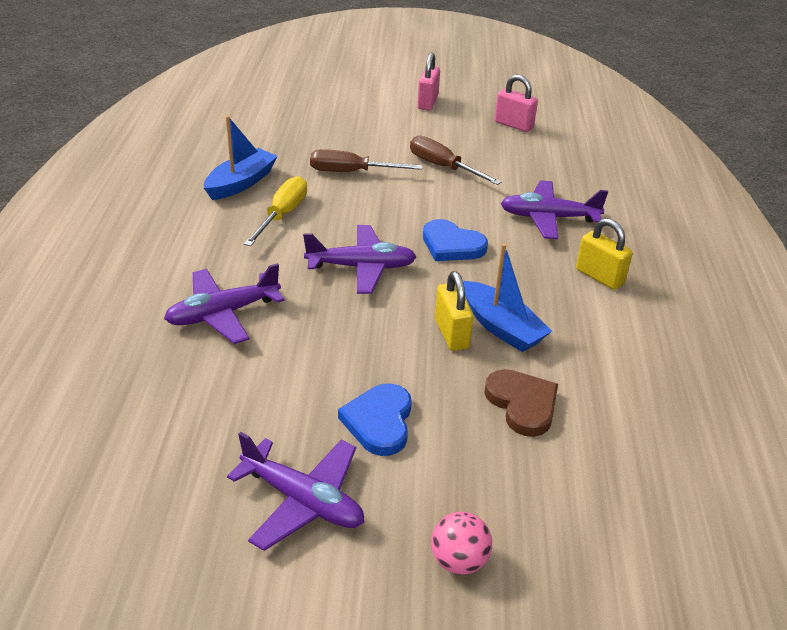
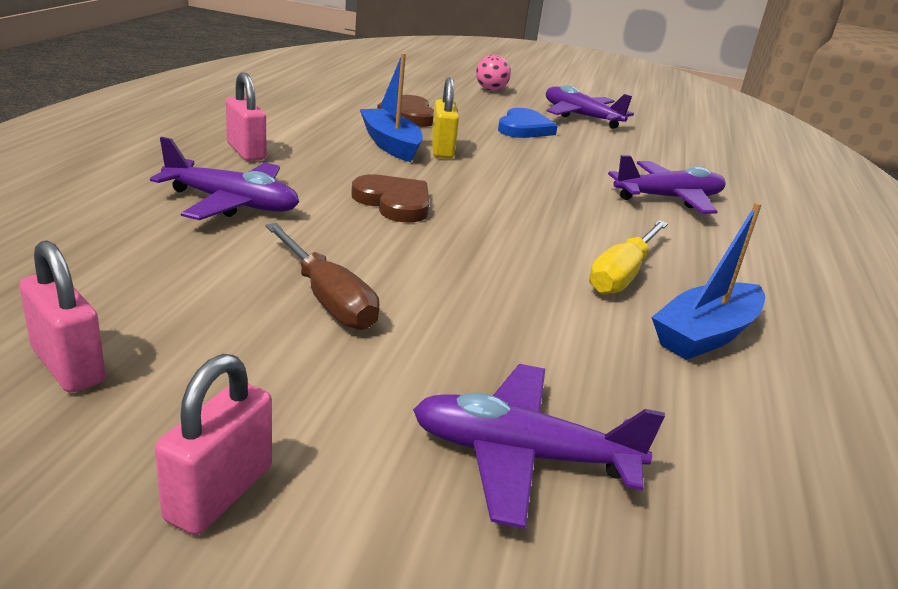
camera: 170 degrees left, 10 degrees down
purple plane [303,225,417,294] -> purple plane moved to [413,364,665,529]
brown screwdriver [310,149,423,172] -> none
blue heart [423,219,488,261] -> brown heart [351,174,430,222]
yellow padlock [576,218,633,290] -> pink padlock [226,72,266,161]

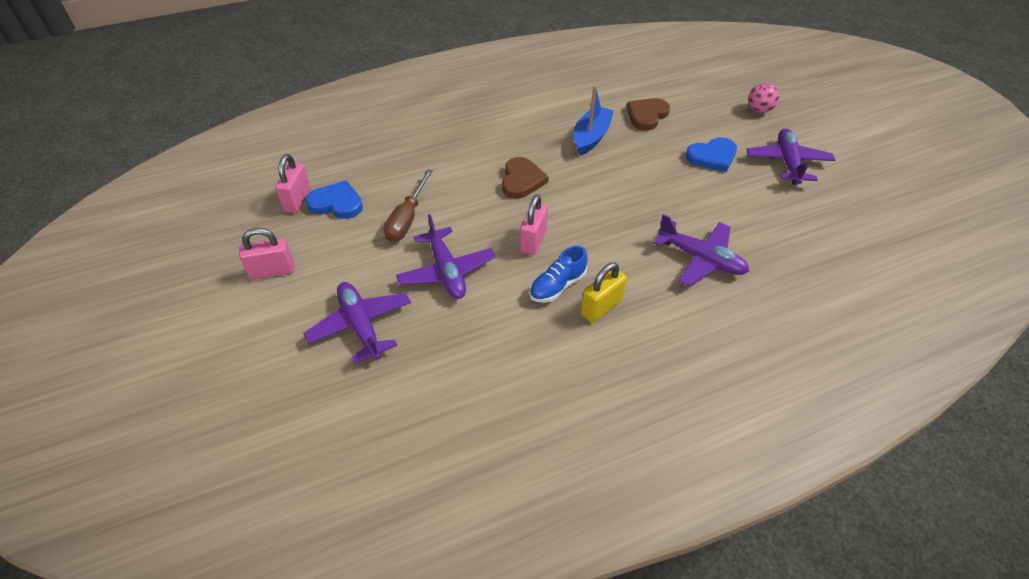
camera: 55 degrees right, 20 degrees up
purple plane [150,137,299,220] -> purple plane moved to [396,214,496,299]
pink padlock [226,72,266,161] -> pink padlock moved to [520,194,548,255]
yellow padlock [431,78,459,158] -> yellow padlock moved to [581,262,627,323]
yellow screwdriver [589,220,668,294] -> blue shoe [529,246,588,303]
blue boat [651,202,765,360] -> none
none -> blue heart [305,180,363,219]

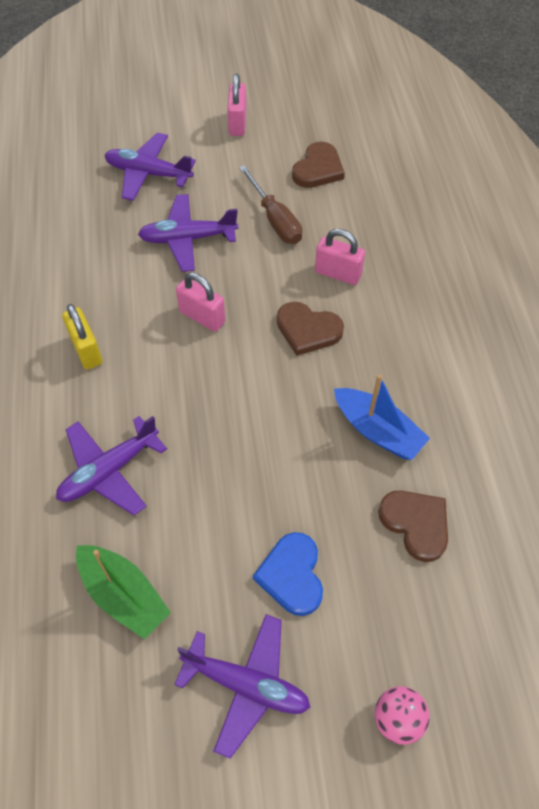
camera: 105 degrees right, 10 degrees up
pink padlock [275,154,311,213] -> pink padlock moved to [315,229,365,285]
purple plane [303,282,411,364] -> purple plane turned 150 degrees counterclockwise [104,133,196,201]
blue heart [305,180,363,219] -> brown heart [292,142,345,188]
brown screwdriver [383,169,433,242] -> brown screwdriver turned 150 degrees counterclockwise [239,165,302,244]
blue shoe [529,246,588,303] -> none
none -> green boat [76,545,171,639]

